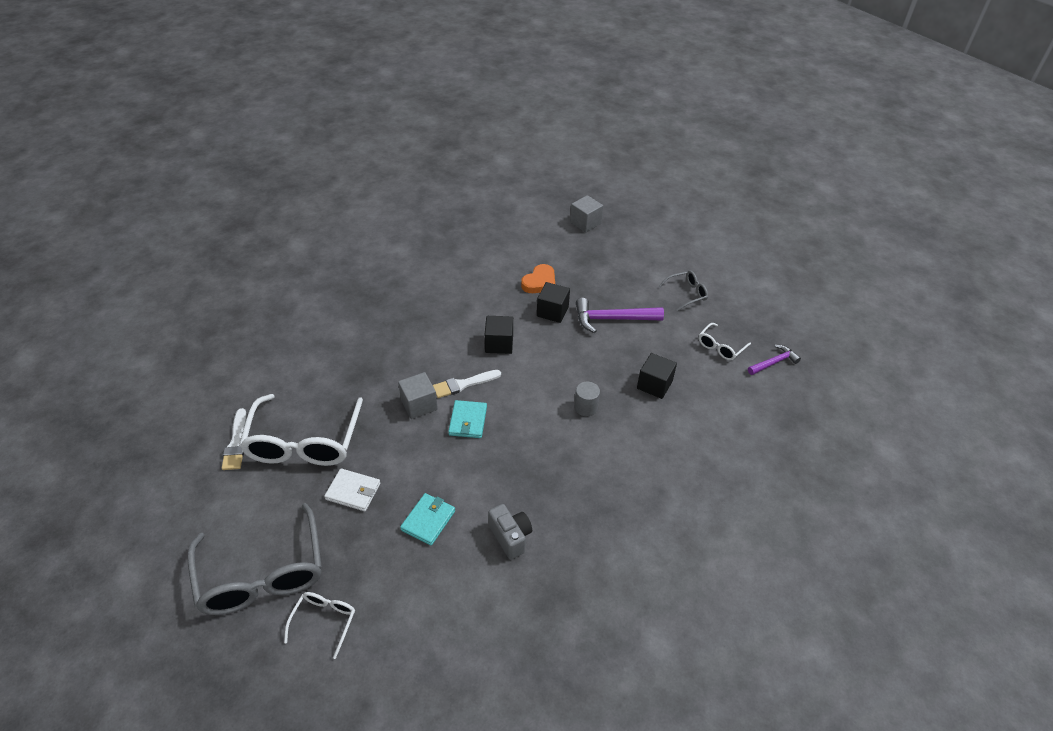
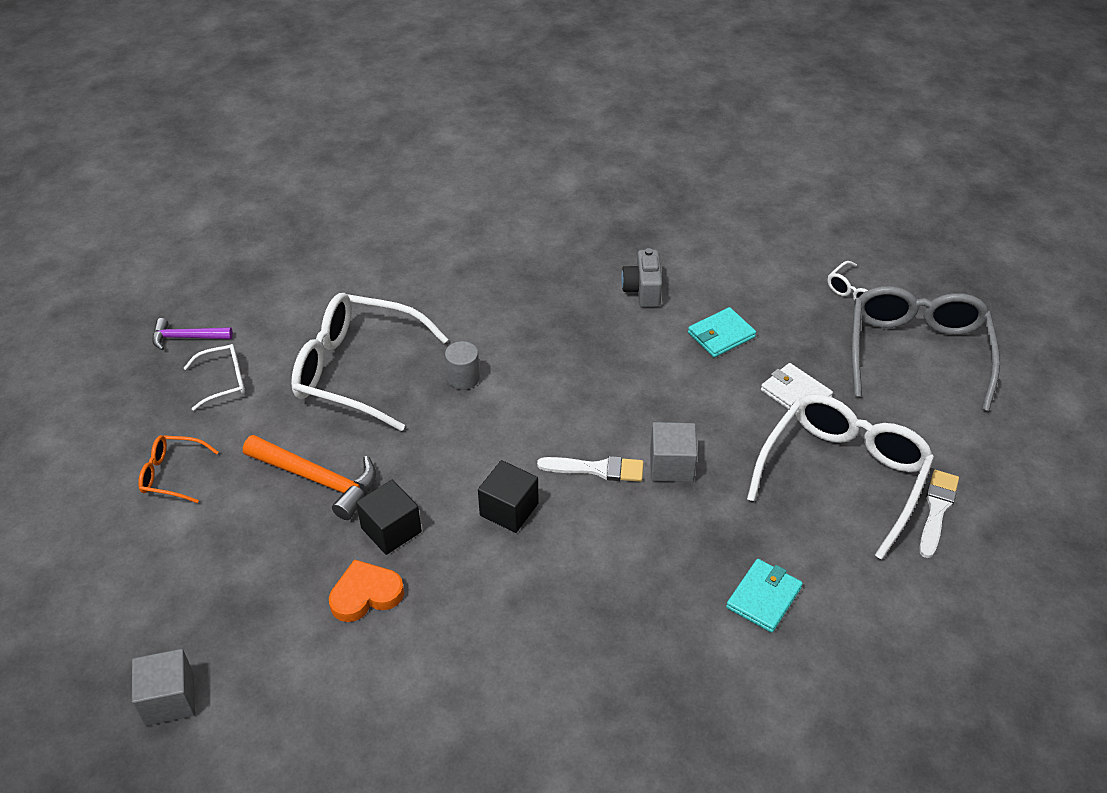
camera: 150 degrees left, 0 degrees up
turquoise wallet [448,400,487,438] -> turquoise wallet moved to [726,559,803,633]
purple hammer [576,298,664,333] -> orange hammer [243,435,376,520]
black cube [637,353,677,399] -> white glasses [291,293,448,431]
grey glasses [659,271,708,311] -> orange glasses [138,435,219,503]

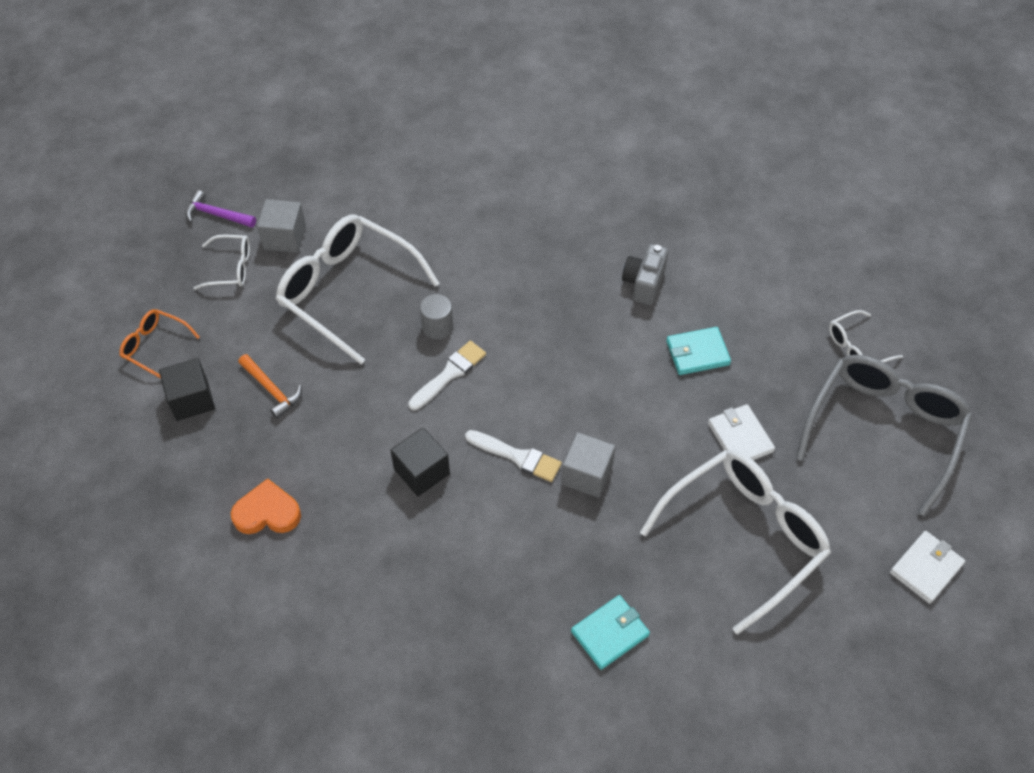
camera: 20 degrees right, 10 degrees up
grey cube [132,649,195,726] -> grey cube moved to [257,199,306,253]
orange hammer [243,435,376,520] -> orange hammer [238,354,302,419], size x0.61
black cube [356,480,422,555] -> black cube moved to [159,358,215,421]
white brush [920,470,959,558] -> white brush moved to [408,341,486,411]
none -> white wallet [890,531,965,604]

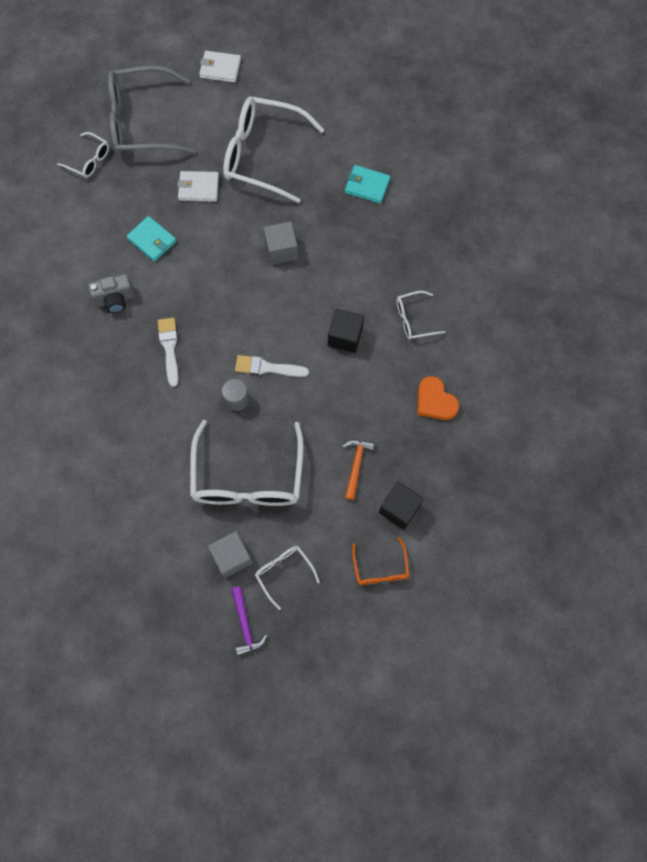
camera: 125 degrees left, 15 degrees up
white brush [465,430,562,482] -> white brush moved to [158,317,179,387]
white wallet [708,404,775,460] -> white wallet turned 60 degrees clockwise [177,171,219,202]
none -> white glasses [397,291,445,340]

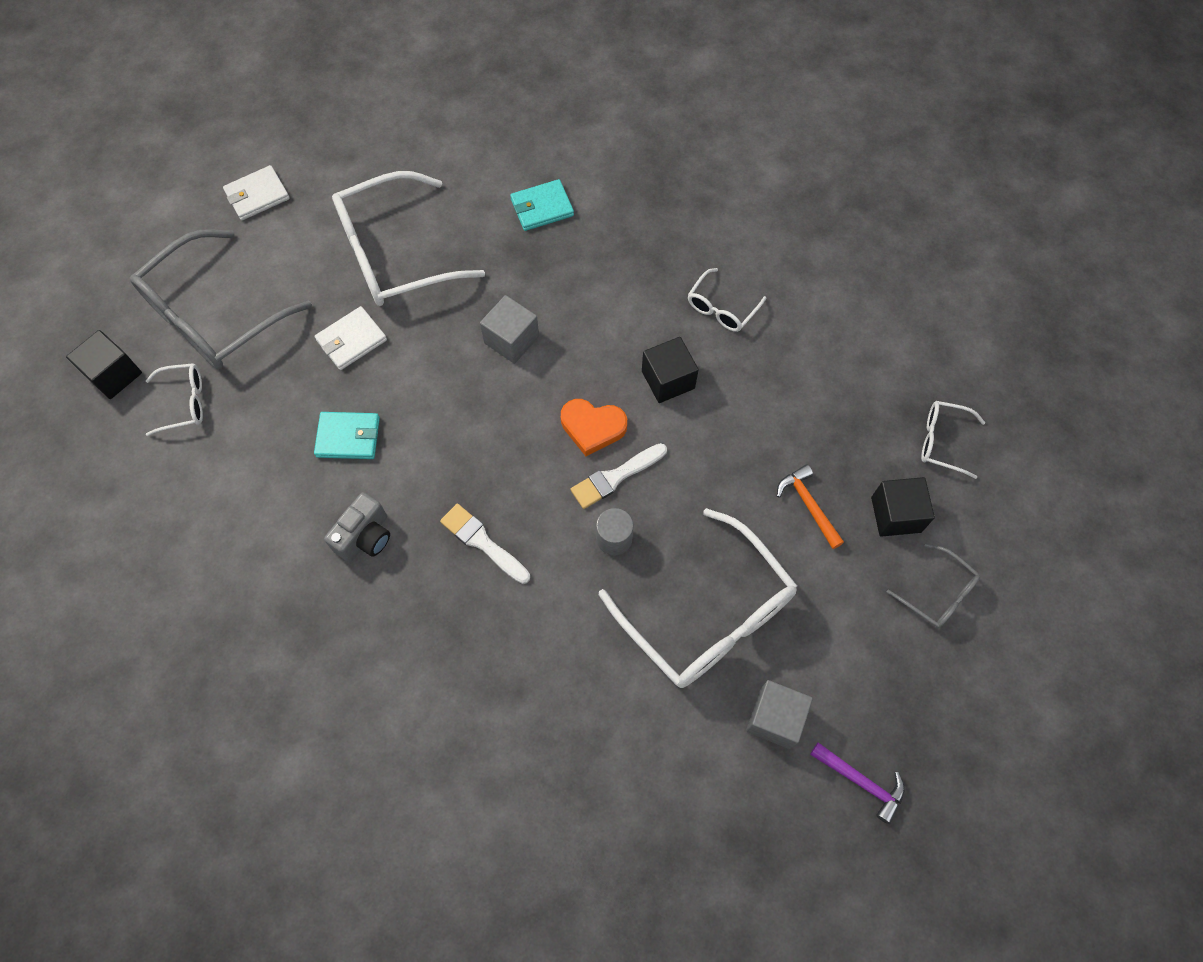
camera: 40 degrees left, 5 degrees down
white glasses [255,546,320,610] -> white glasses moved to [921,401,985,479]
orange glasses [352,537,409,585] -> grey glasses [886,544,980,629]
orange heart [417,376,459,420] -> orange heart moved to [561,399,627,456]
none -> black cube [66,330,142,399]

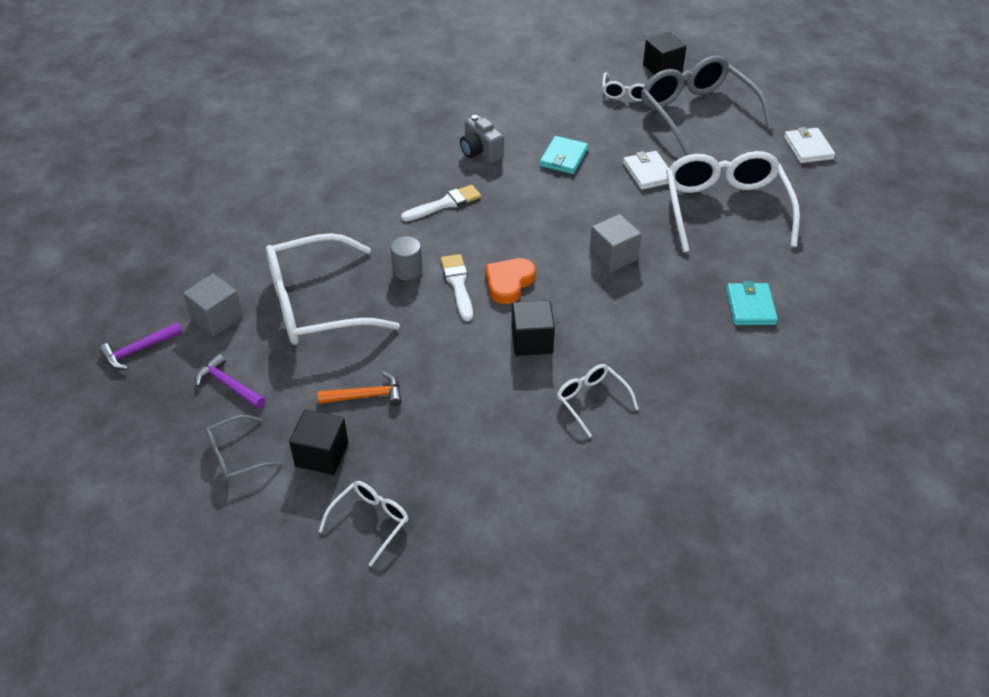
camera: 110 degrees right, 20 degrees down
none -> purple hammer [195,354,265,409]

